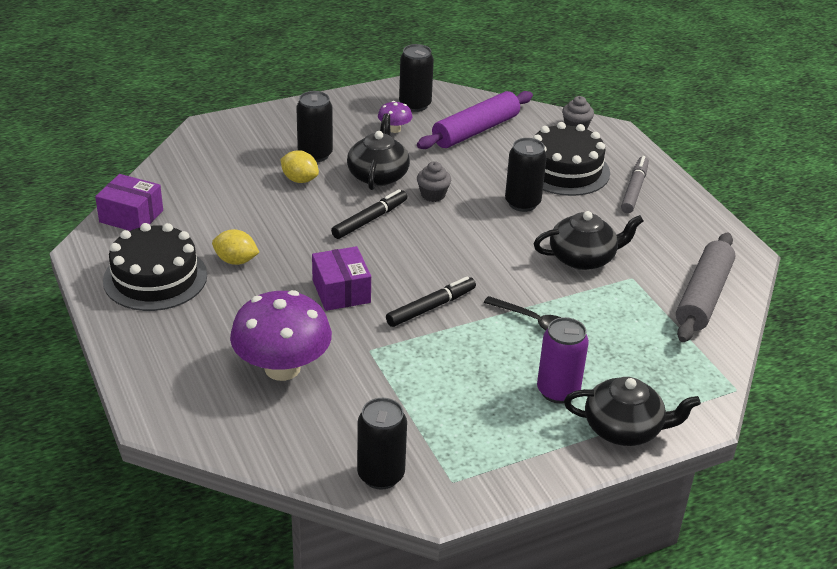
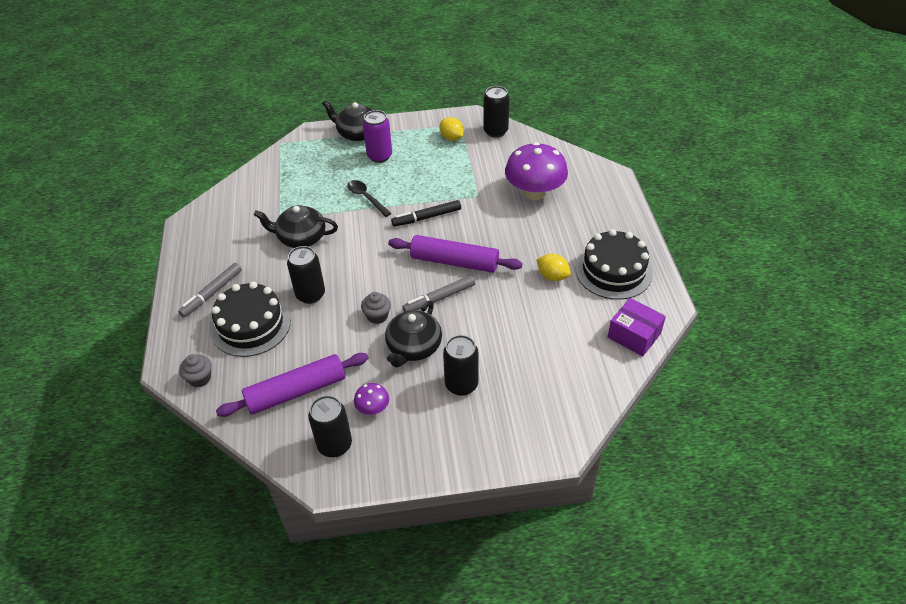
camera: 160 degrees left, 10 degrees up
yellow lemon [280,150,319,183] -> yellow lemon moved to [440,117,464,141]
purple box [312,246,371,311] -> none
black marker [331,189,407,239] -> grey marker [402,275,475,312]
grey rolling pin [676,232,735,342] -> none
none -> purple rolling pin [388,235,522,273]

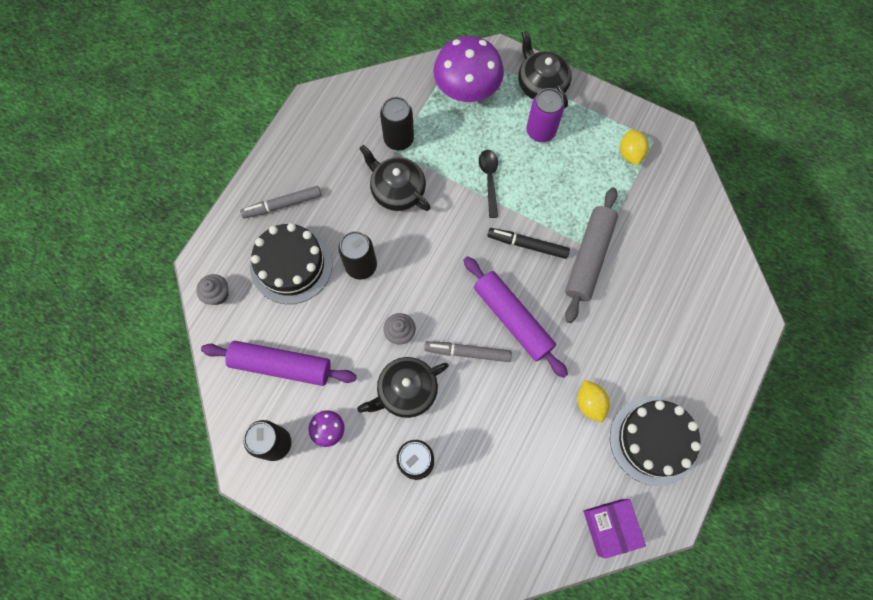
camera: 35 degrees right, 25 degrees up
black can [483,86,510,138] -> black can moved to [380,97,414,150]
purple mushroom [505,142,568,200] -> purple mushroom moved to [434,36,504,102]
none -> grey rolling pin [565,187,618,323]

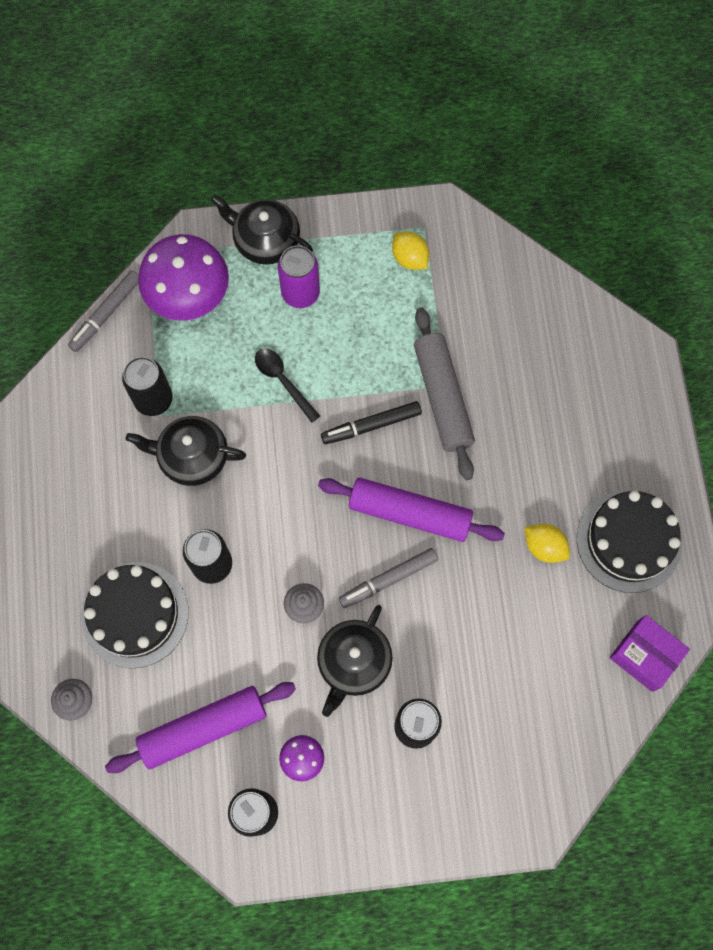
camera: 35 degrees left, 0 degrees up
grey marker [240,186,321,219] -> grey marker moved to [68,270,139,352]

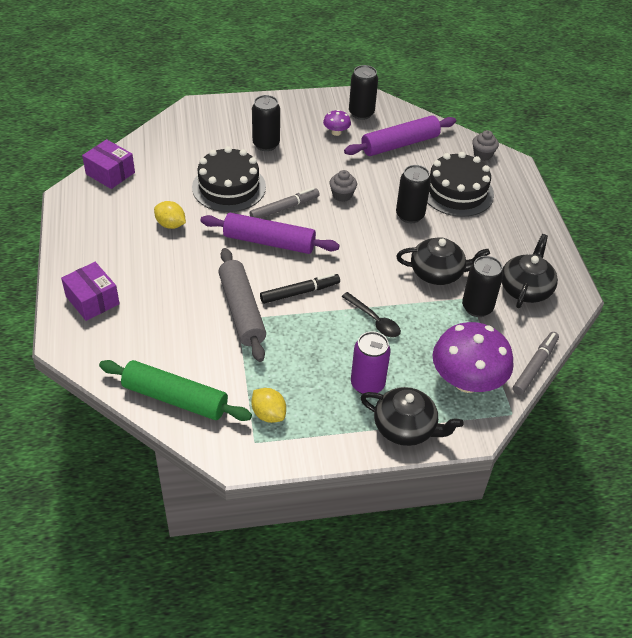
camera: 175 degrees right, 25 degrees down
black teapot [317,605,393,717] -> black teapot moved to [502,234,558,308]
black cake [577,490,682,593] -> black cake moved to [192,146,266,212]
none -> purple box [61,262,120,321]
none -> green rolling pin [99,360,252,421]

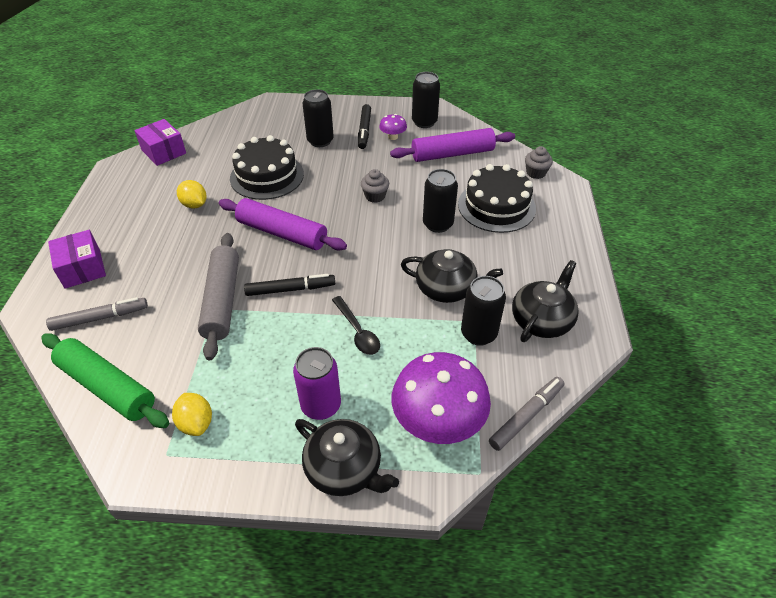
camera: 15 degrees right, 0 degrees up
grey marker [250,188,320,218] -> grey marker moved to [46,297,148,331]
none -> black marker [358,104,371,149]

